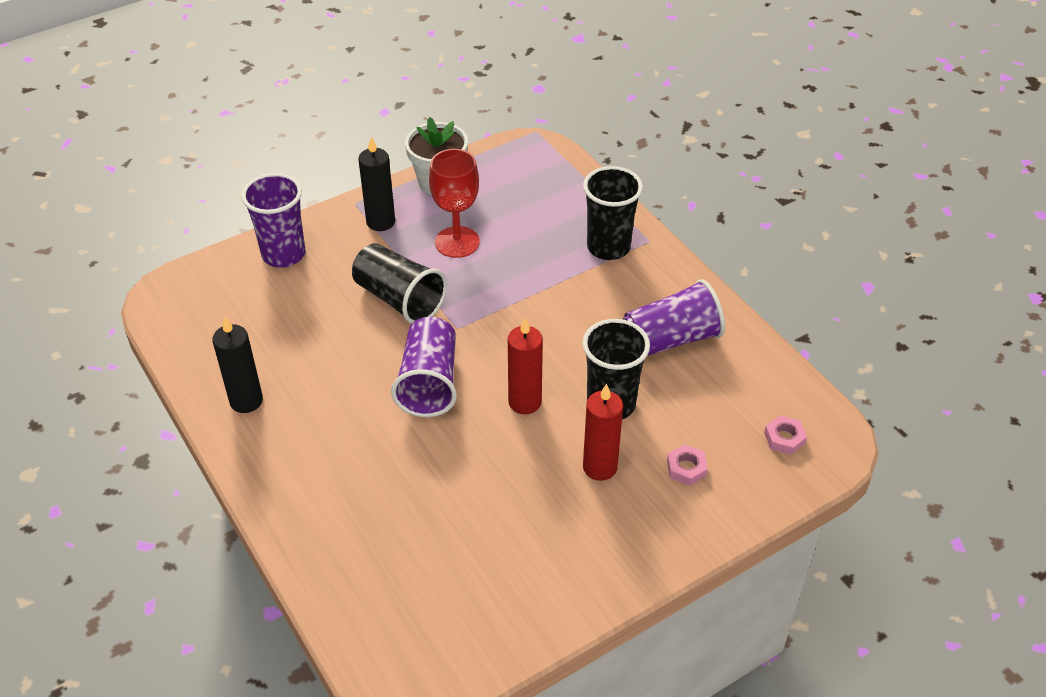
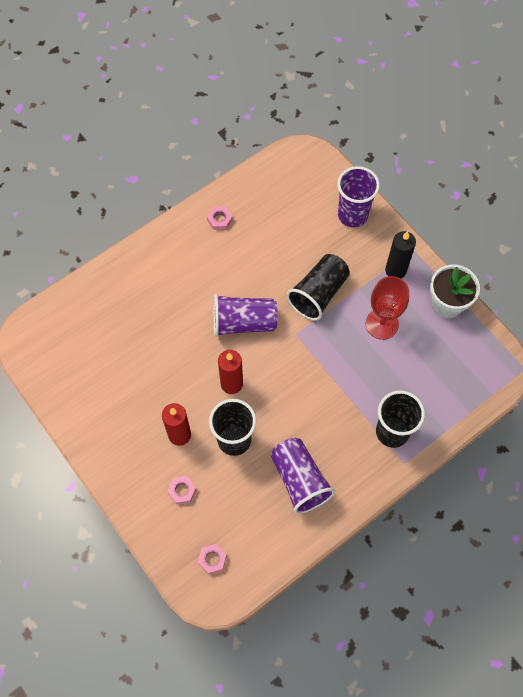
camera: 85 degrees right, 20 degrees up
black candle [212,316,263,413] -> pink nut [207,207,233,230]

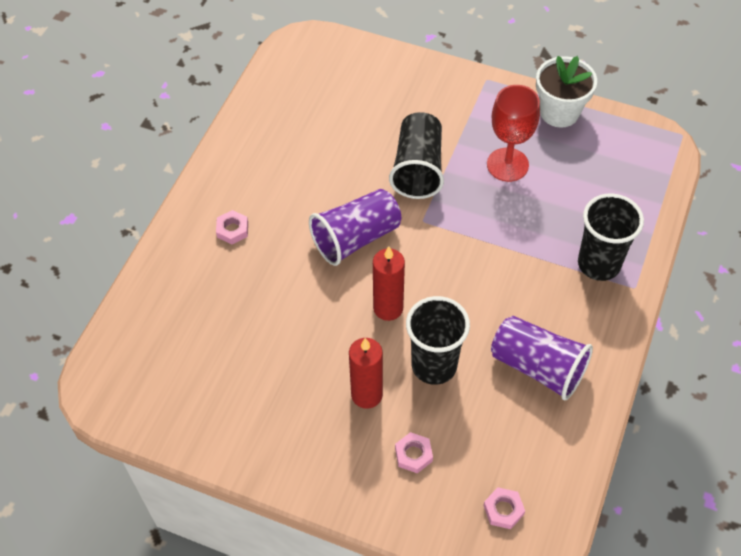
camera: 30 degrees left, 10 degrees down
pink nut [207,207,233,230] -> pink nut moved to [216,210,248,244]
purple cup [337,166,380,227] -> none
black candle [385,231,416,279] -> none

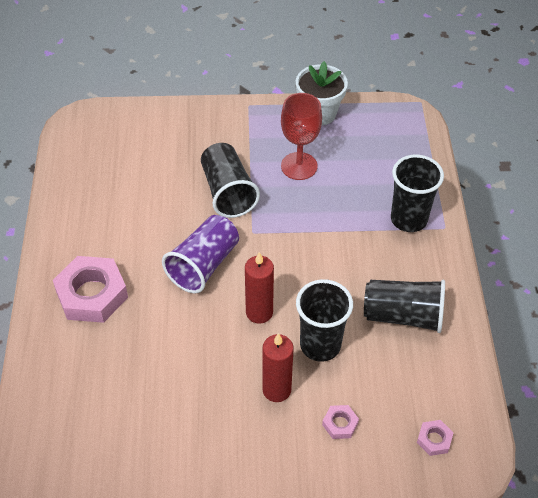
camera: 25 degrees left, 5 degrees down
pink nut [216,210,248,244] -> pink nut [53,256,128,323], size x2.22
purple cup [491,316,593,400] -> black cup [364,279,445,333]

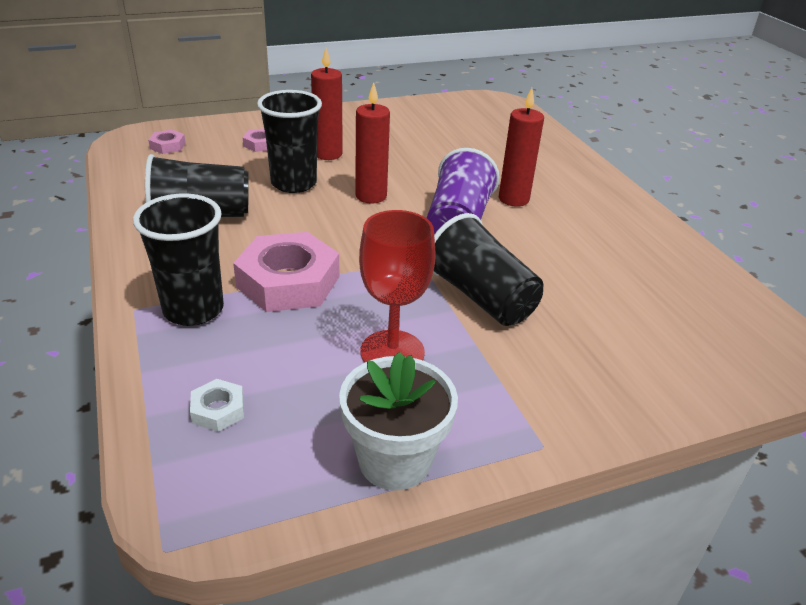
camera: 160 degrees right, 15 degrees down
pink nut [53,256,128,323] -> pink nut moved to [233,232,339,312]
none -> white nut [190,379,244,432]
none -> red candle [499,88,544,206]

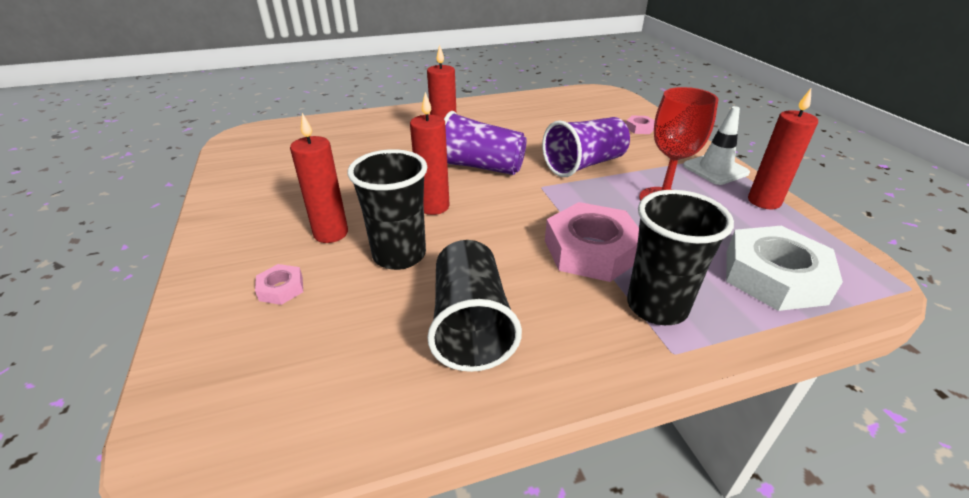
camera: 85 degrees left, 0 degrees up
pink nut [148,130,186,154] -> pink nut moved to [626,115,655,134]
white nut [190,379,244,432] -> white nut [726,226,843,311], size x2.22
white flower pot [339,352,458,490] -> red candle [748,89,818,209]
black cup [433,213,543,326] -> purple cup [542,117,630,177]
none -> white traffic cone [683,106,750,185]

